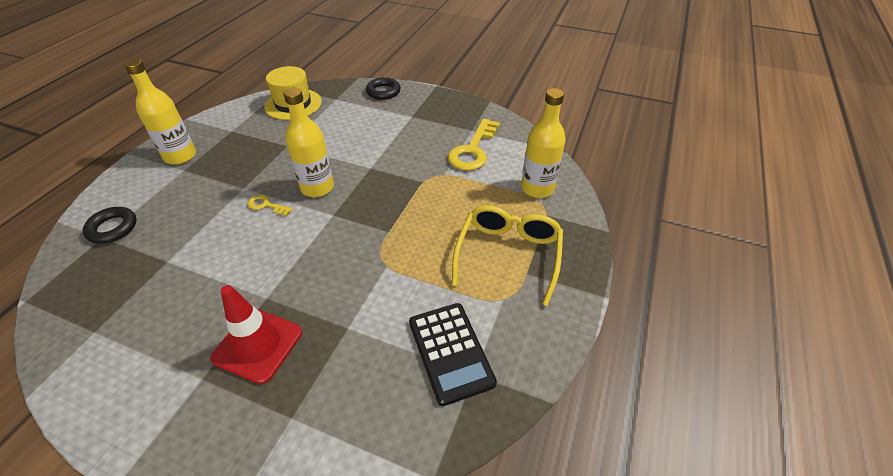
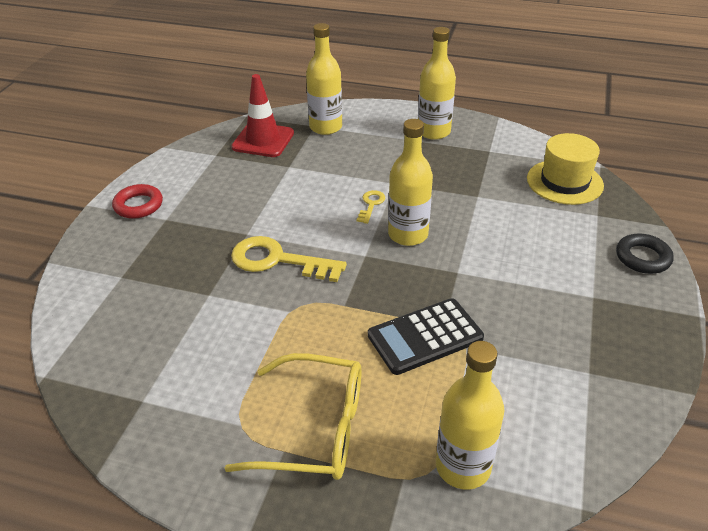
camera: 85 degrees right, 5 degrees down
black ring [83,207,136,244] -> yellow bottle [306,23,342,135]
red traffic cone [210,285,302,384] -> red traffic cone moved to [231,74,294,157]
black calculator [409,303,497,406] -> black calculator moved to [368,298,484,375]
yellow key [448,119,500,171] -> yellow key moved to [231,236,347,282]
none -> red ring [112,184,163,219]

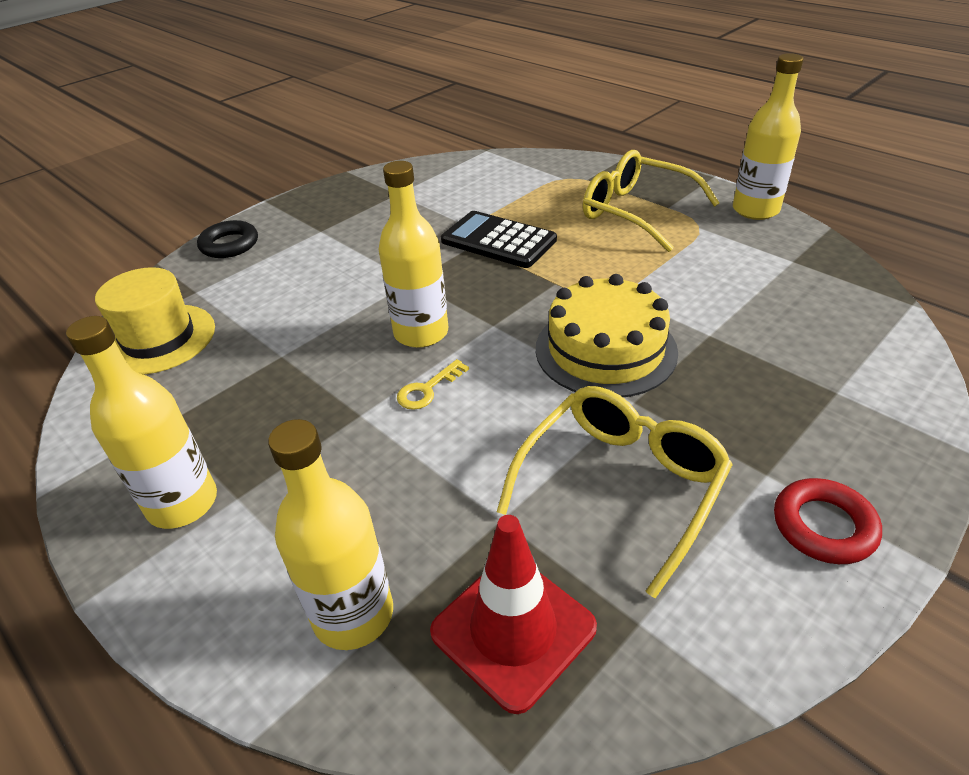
camera: 150 degrees left, 0 degrees up
yellow key [231,236,347,282] -> yellow cake [536,274,678,397]
black calculator [368,298,484,375] -> black calculator turned 150 degrees counterclockwise [441,211,557,268]
yellow bottle [436,341,504,490] -> yellow bottle moved to [733,53,804,220]
none -> yellow glasses [497,386,733,598]

